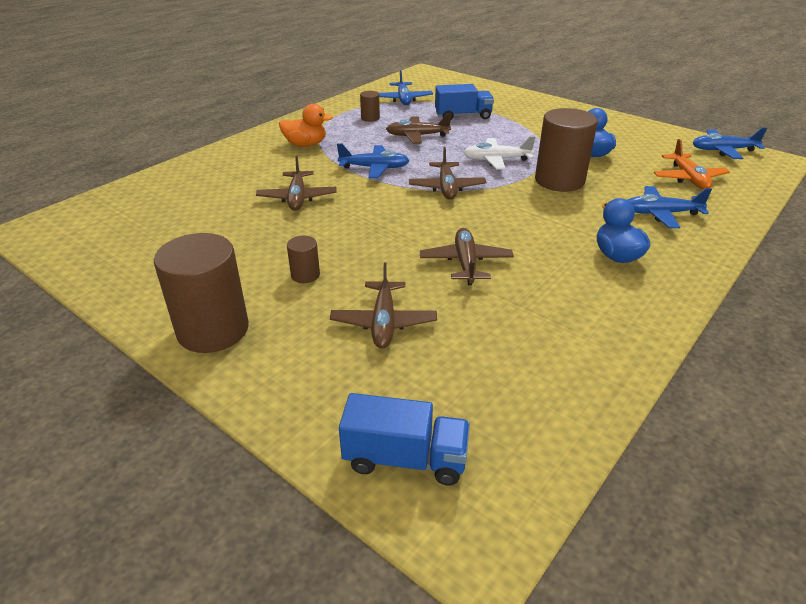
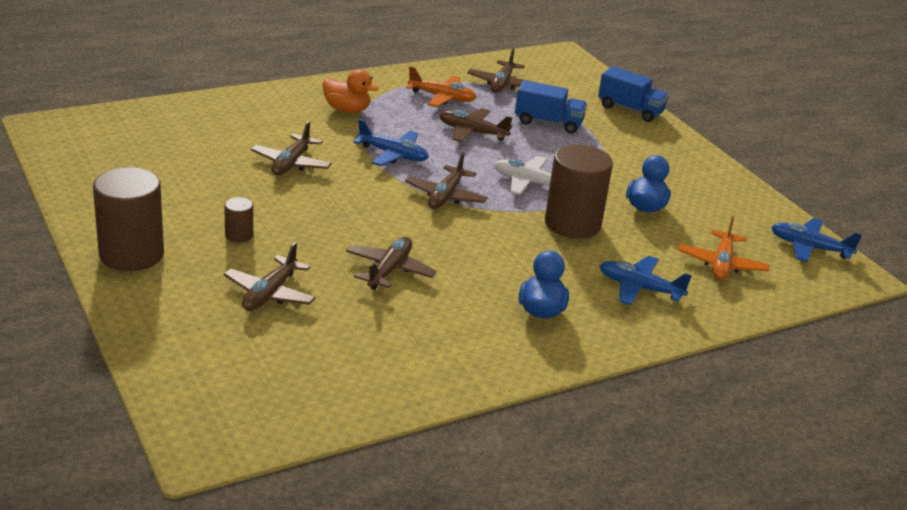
camera: 20 degrees right, 5 degrees down
blue truck [339,393,470,485] -> blue truck moved to [598,66,669,122]
brown cylinder [360,91,380,122] -> orange plane [406,66,477,107]
blue plane [379,70,433,105] -> brown plane [467,48,537,93]

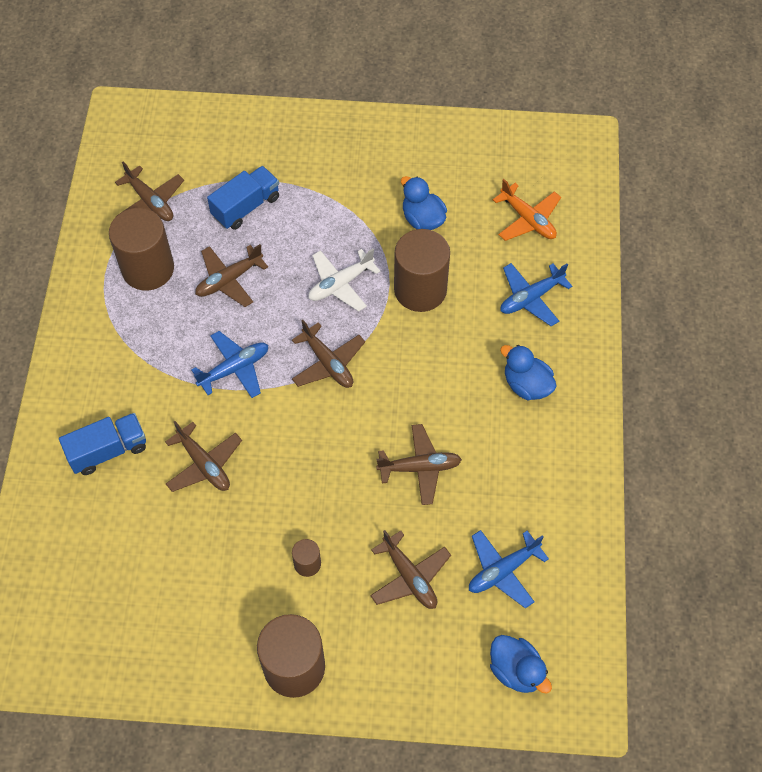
camera: 55 degrees left, 30 degrees up
orange duck [322,69,379,113] -> none
brown plane [346,237,437,290] -> brown plane turned 120 degrees clockwise [376,424,462,505]
orange plane [406,66,477,107] -> brown cylinder [109,208,174,290]
blue truck [598,66,669,122] -> blue truck moved to [59,413,146,475]
blue plane [771,218,862,262] -> blue plane moved to [469,530,549,608]
none -> blue duck [490,635,552,694]

